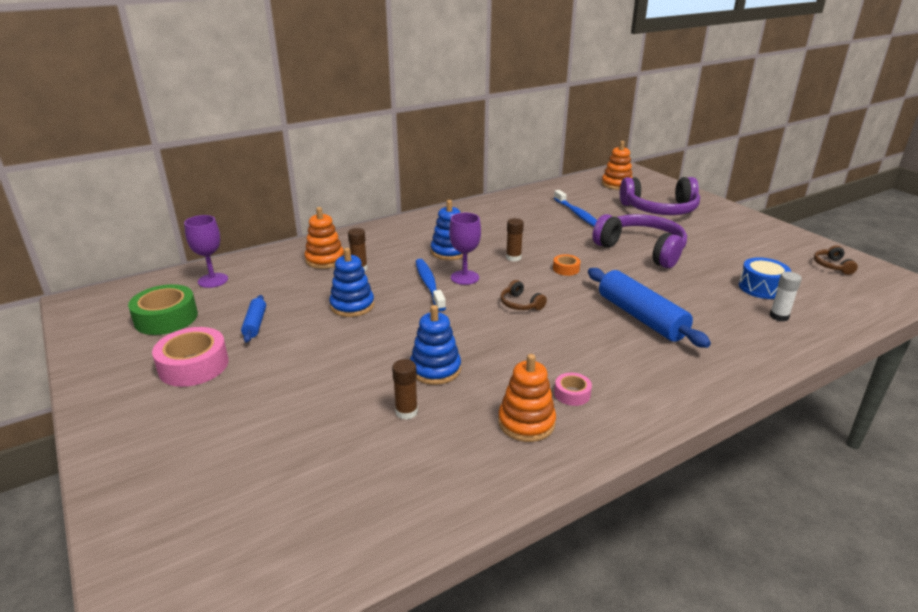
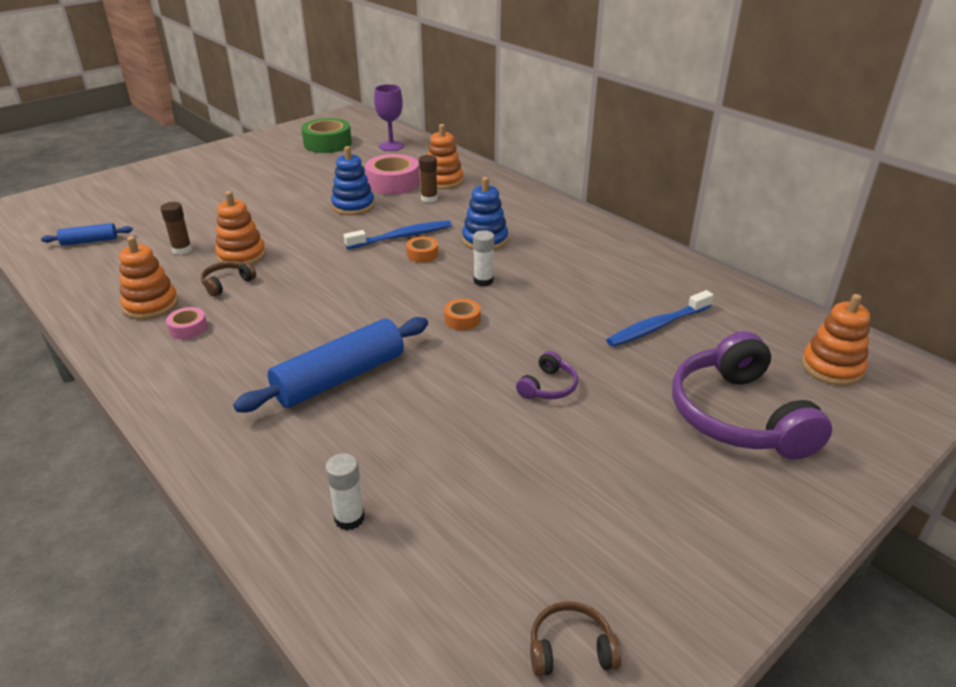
camera: 80 degrees right, 5 degrees up
pink tape [152,327,229,387] -> pink tape moved to [365,154,420,195]
blue rolling pin [241,295,266,343] -> blue rolling pin moved to [41,223,133,246]
blue stacking toy [410,305,461,385] -> orange stacking toy [215,191,266,265]
purple goblet [449,213,481,285] -> orange tape [406,237,438,263]
brown headphones [500,280,547,310] -> brown headphones moved to [201,261,256,297]
brown glue stick [506,218,524,261] -> white glue stick [473,230,494,286]
purple headphones [593,214,687,268] -> purple headphones [516,351,578,399], size x0.44
blue drum [739,257,791,299] -> none

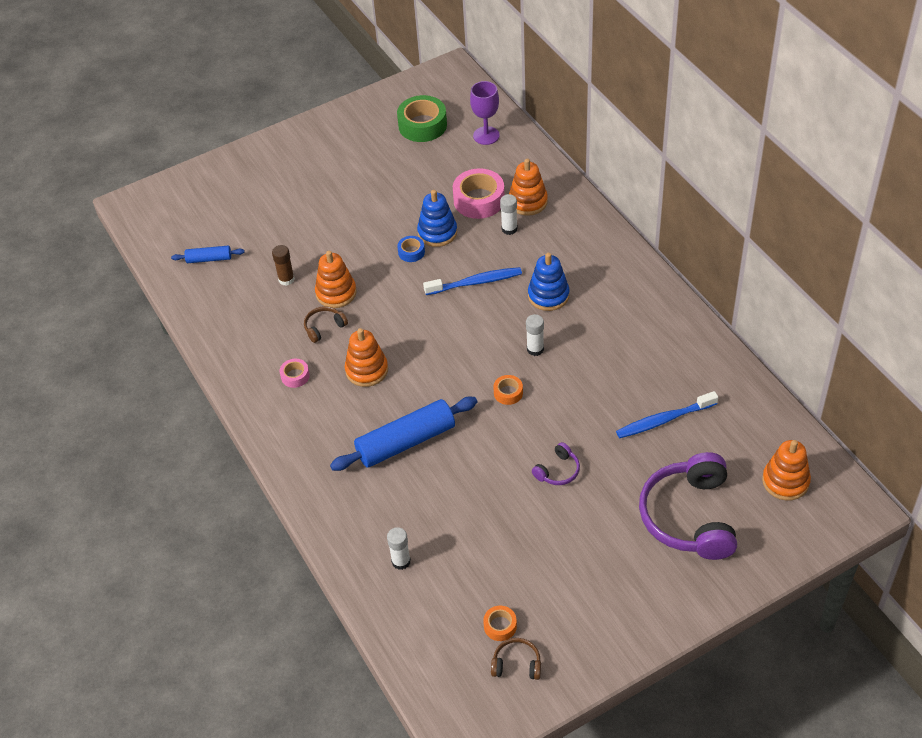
camera: 15 degrees right, 15 degrees up
orange stacking toy [119,236,178,320] -> orange stacking toy moved to [345,328,388,387]
orange tape [406,237,438,263] -> orange tape moved to [483,606,517,641]
brown glue stick [419,155,438,203] -> white glue stick [500,194,518,235]
none -> blue tape [397,236,425,262]

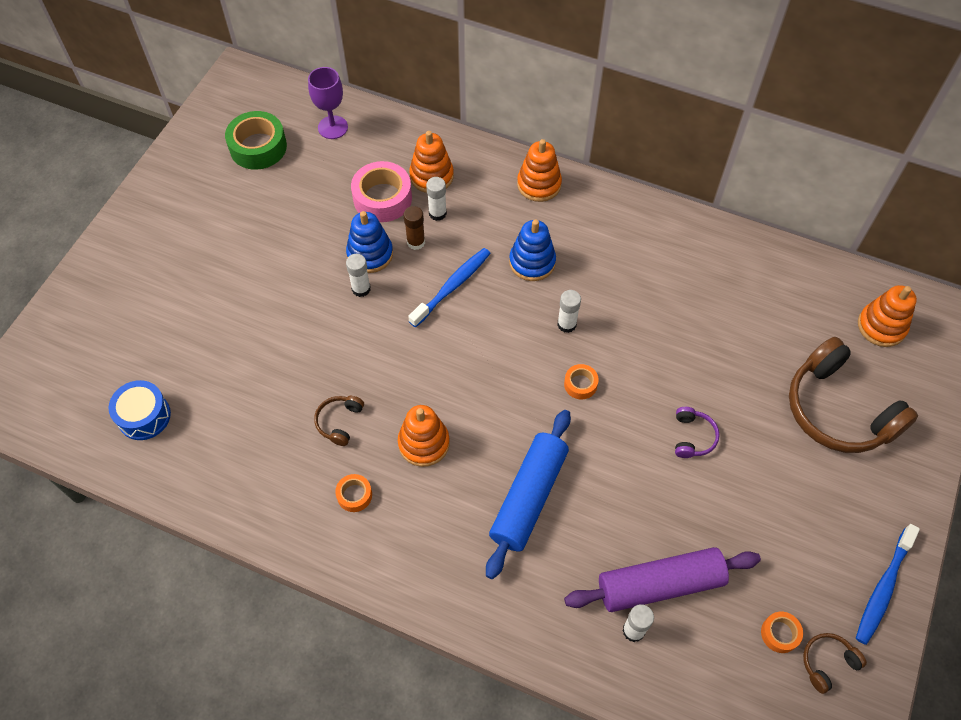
camera: 40 degrees left, 10 degrees up
blue rolling pin [171,246,245,263] -> blue drum [109,380,171,440]
brown glue stick [272,245,295,286] -> brown glue stick moved to [404,206,425,250]
pink tape [280,359,310,388] -> orange tape [335,474,372,512]
orange stacking toy [315,251,357,308] -> orange stacking toy moved to [517,139,562,202]
blue tape [397,236,425,262] -> white glue stick [346,254,371,297]
blue toothbrush [616,391,718,438] -> blue toothbrush moved to [856,524,920,645]
purple headphones [639,452,737,560] -> brown headphones [789,337,918,453]
none -> purple rolling pin [564,547,761,612]

